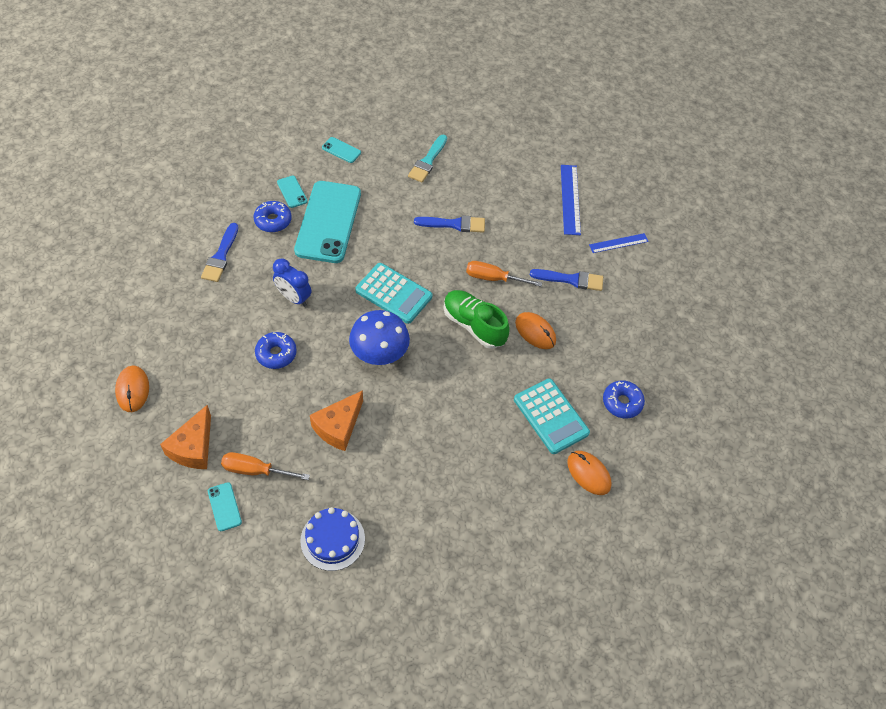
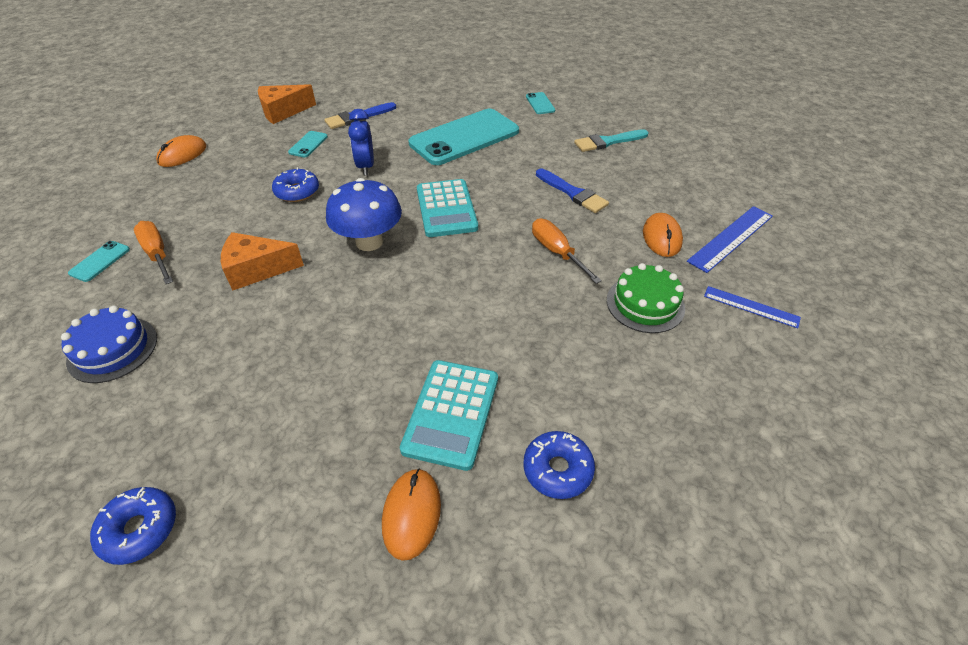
camera: 50 degrees right, 10 degrees down
orange cheese [160,405,211,469] -> orange cheese moved to [258,84,316,124]
blue donut [254,201,292,232] -> blue donut moved to [90,487,176,565]
turquoise phone [277,176,308,208] -> turquoise phone moved to [288,131,328,157]
green shoe [444,290,510,349] -> none
orange mouse [515,312,556,349] -> orange mouse moved to [643,213,683,257]
blue brush [530,269,603,291] -> green cake [607,263,685,333]

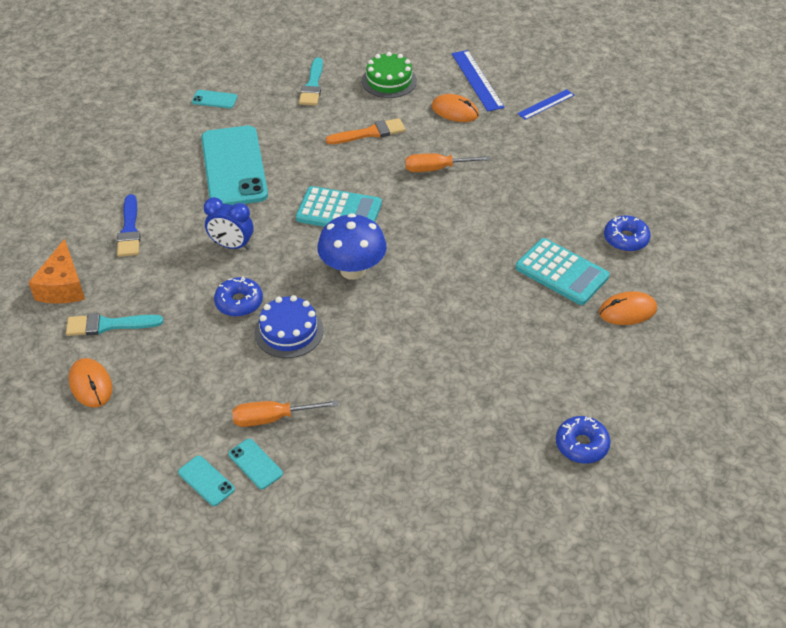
camera: 65 degrees left, 0 degrees up
blue cake [61,306,157,383] -> blue cake moved to [254,295,324,358]
orange cheese [221,232,304,291] -> none
turquoise phone [288,131,328,157] -> turquoise phone moved to [178,456,235,506]
orange mouse [382,468,441,561] -> orange mouse turned 45 degrees counterclockwise [599,291,657,325]
blue brush [536,169,609,213] -> orange brush [326,118,405,144]
green cake [607,263,685,333] -> green cake moved to [362,52,417,98]
none -> turquoise brush [66,313,164,336]

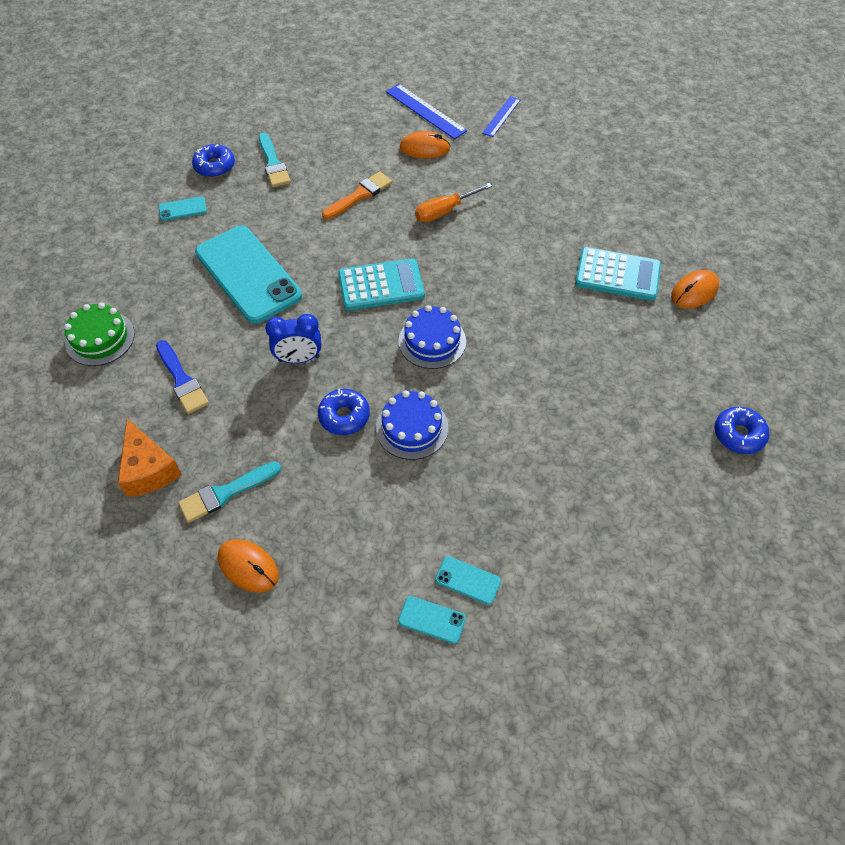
camera: 25 degrees left, 10 degrees up
orange screwdriver [232,400,339,427] -> none
blue mushroom [317,213,387,280] -> blue cake [399,305,466,369]
green cake [362,52,417,98] -> green cake moved to [64,303,135,366]
blue donut [604,215,651,252] -> blue donut moved to [192,144,235,178]

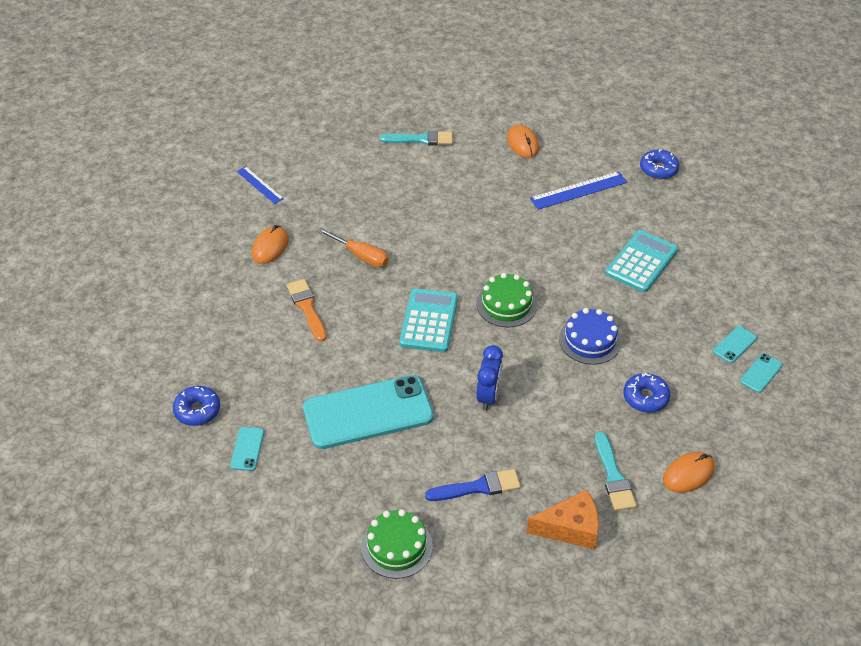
camera: 70 degrees left, 10 degrees down
turquoise brush [259,132,291,187] -> turquoise brush moved to [380,130,453,146]
blue donut [318,389,370,435] -> blue donut moved to [623,373,670,413]
blue ruler [386,84,467,139] -> blue ruler moved to [530,171,627,210]
blue cake [399,305,466,369] -> green cake [476,273,537,328]
orange screwdriver [415,183,492,222] -> orange screwdriver turned 45 degrees counterclockwise [317,228,389,267]
turquoise calculator [575,247,661,301] -> turquoise calculator moved to [605,230,678,292]

